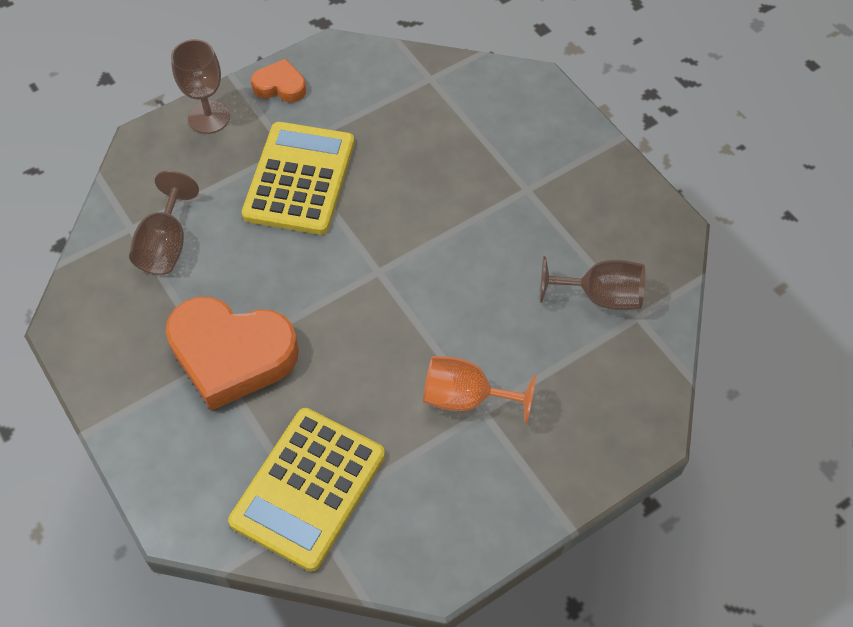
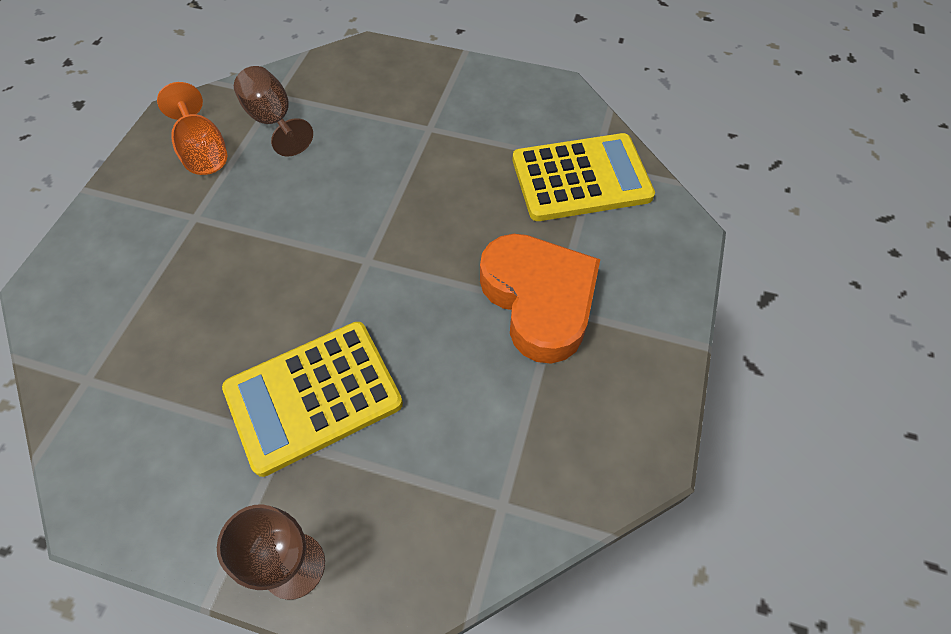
camera: 130 degrees left, 0 degrees up
brown goblet [129,171,199,275] -> none
orange heart [251,59,306,102] -> none
orange goblet [423,356,536,424] -> orange goblet moved to [157,82,227,175]

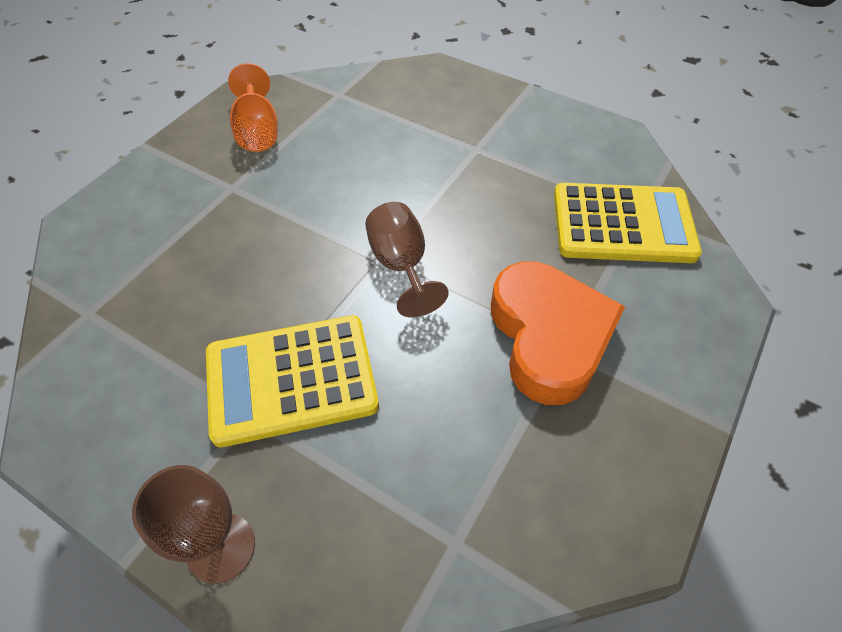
camera: 15 degrees right, 5 degrees down
brown goblet [234,66,313,157] -> brown goblet moved to [365,202,449,317]

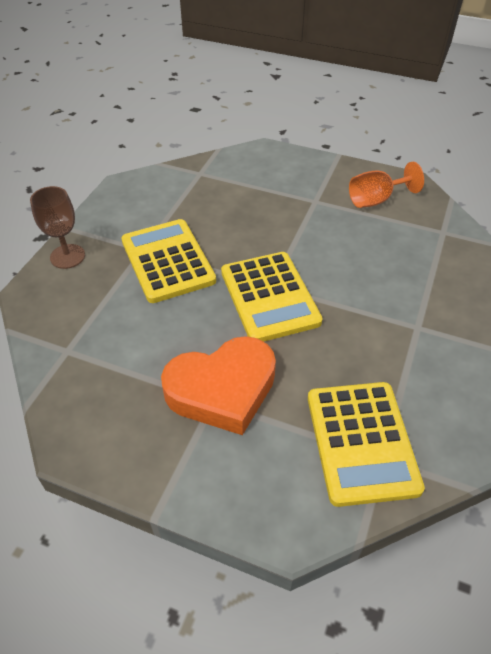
camera: 80 degrees right, 5 degrees down
brown goblet [365,202,449,317] -> yellow calculator [221,252,323,342]

